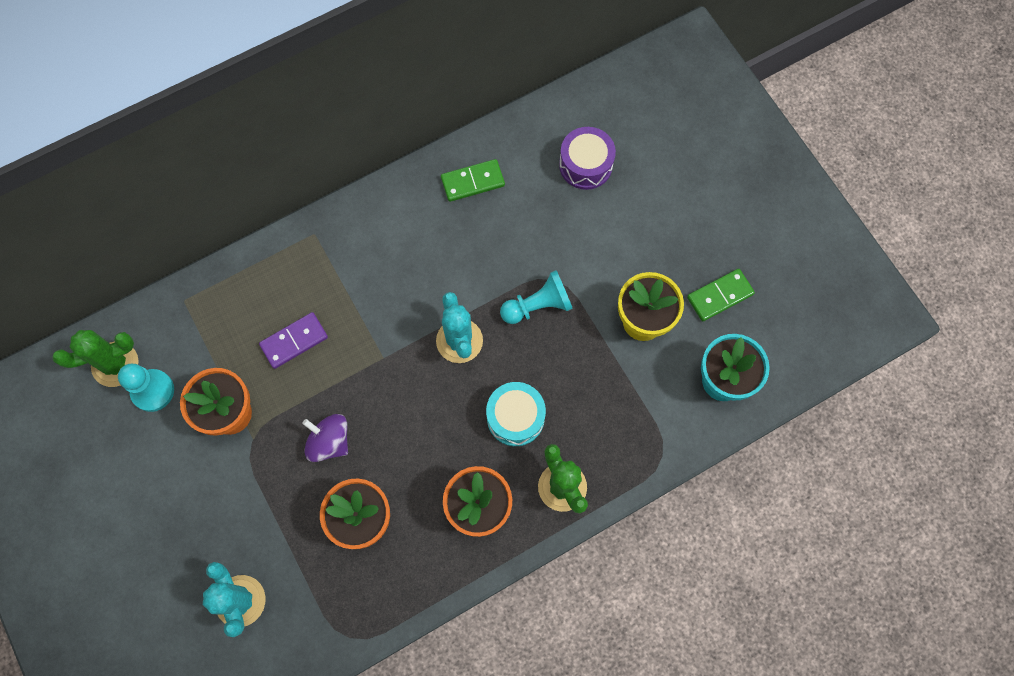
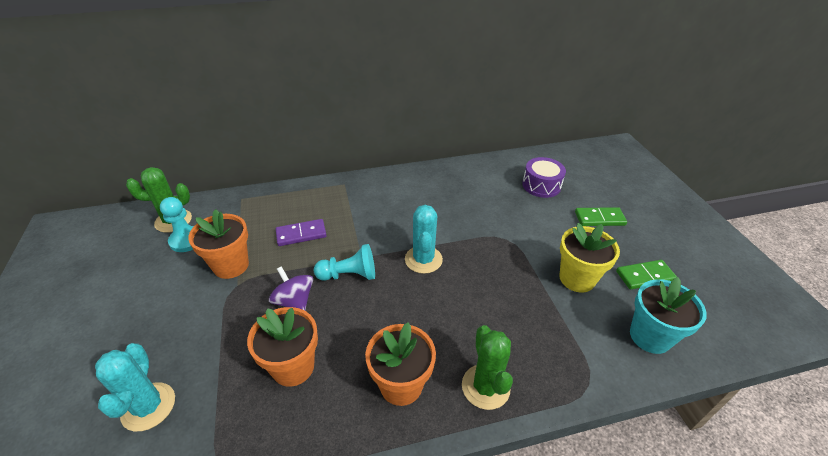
camera: 15 degrees right, 30 degrees down
green domino [441,159,505,202] -> green domino moved to [575,207,627,226]
turquoise drum [486,382,546,446] -> none
turquoise pawn [500,270,573,324] -> turquoise pawn moved to [314,244,375,281]

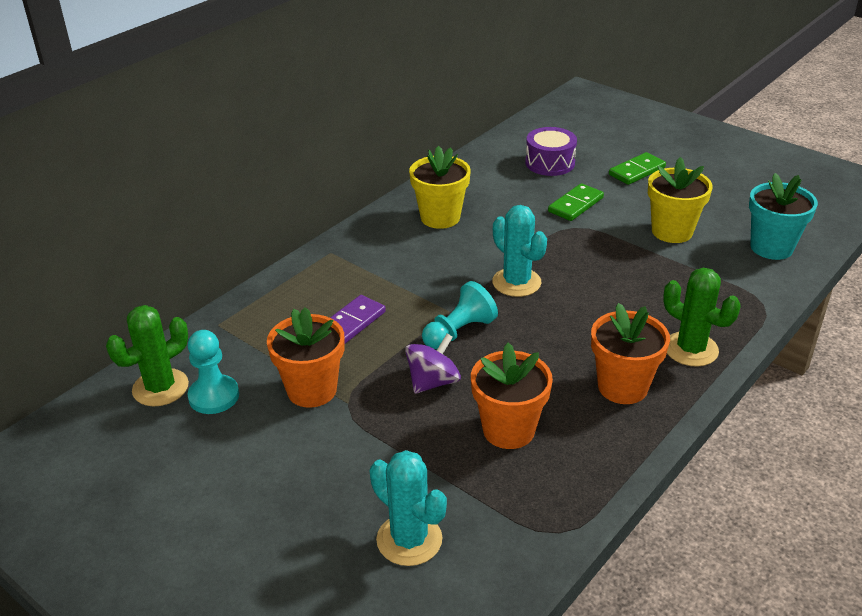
camera: 35 degrees left, 5 degrees down
purple spinning top [269,266,313,311] -> purple spinning top turned 120 degrees clockwise [405,334,461,394]
green domino [616,260,677,289] -> green domino moved to [548,183,604,221]
none -> yellow flower pot [409,146,471,229]

